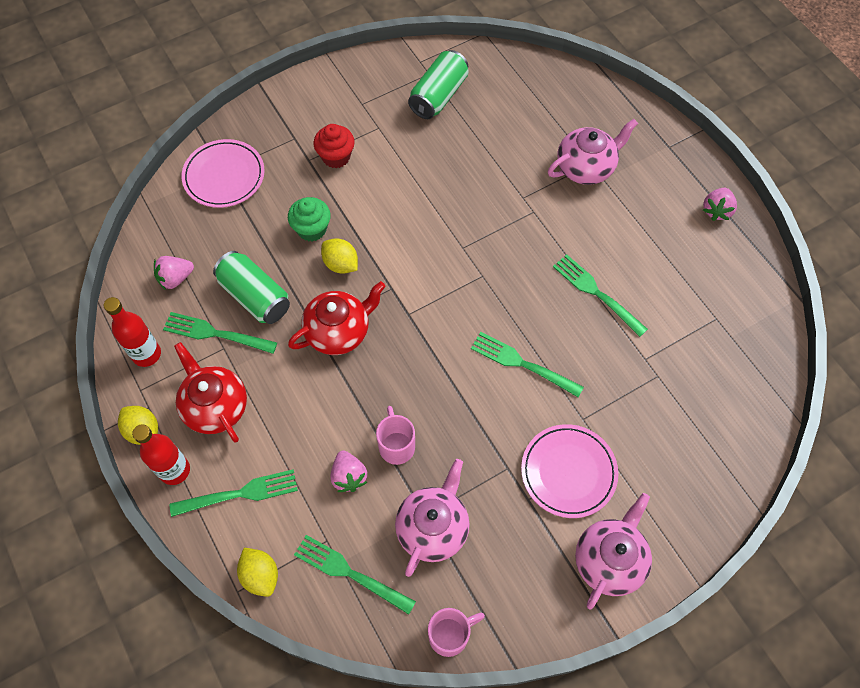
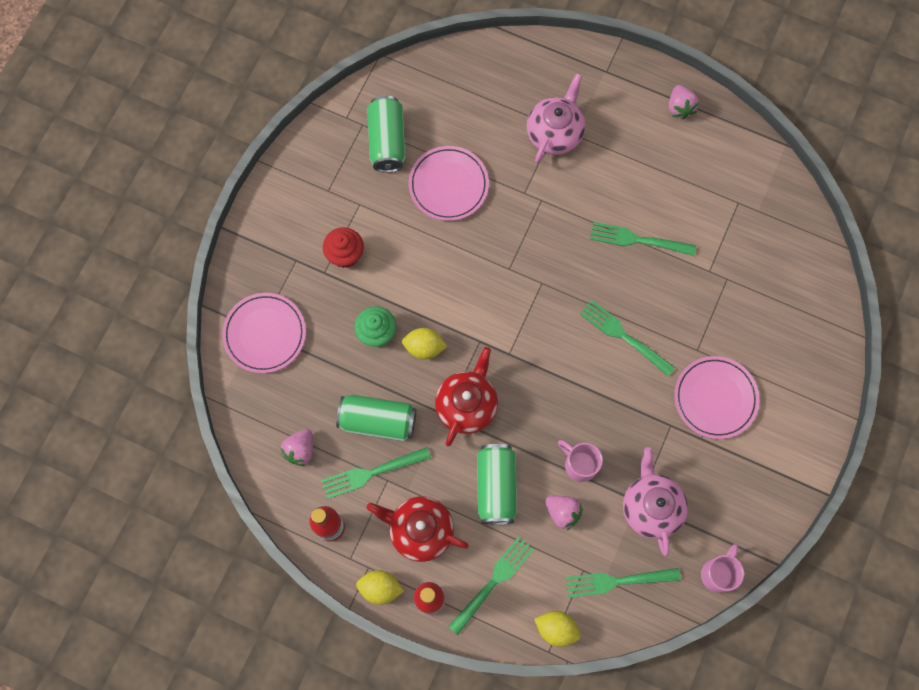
camera: 35 degrees left, 10 degrees up
green fork [471,332,584,397] -> green fork turned 45 degrees clockwise [580,300,675,376]
pink teapot [575,493,652,609] -> none
none -> pink plate [409,146,489,221]
none -> green can [477,444,517,525]

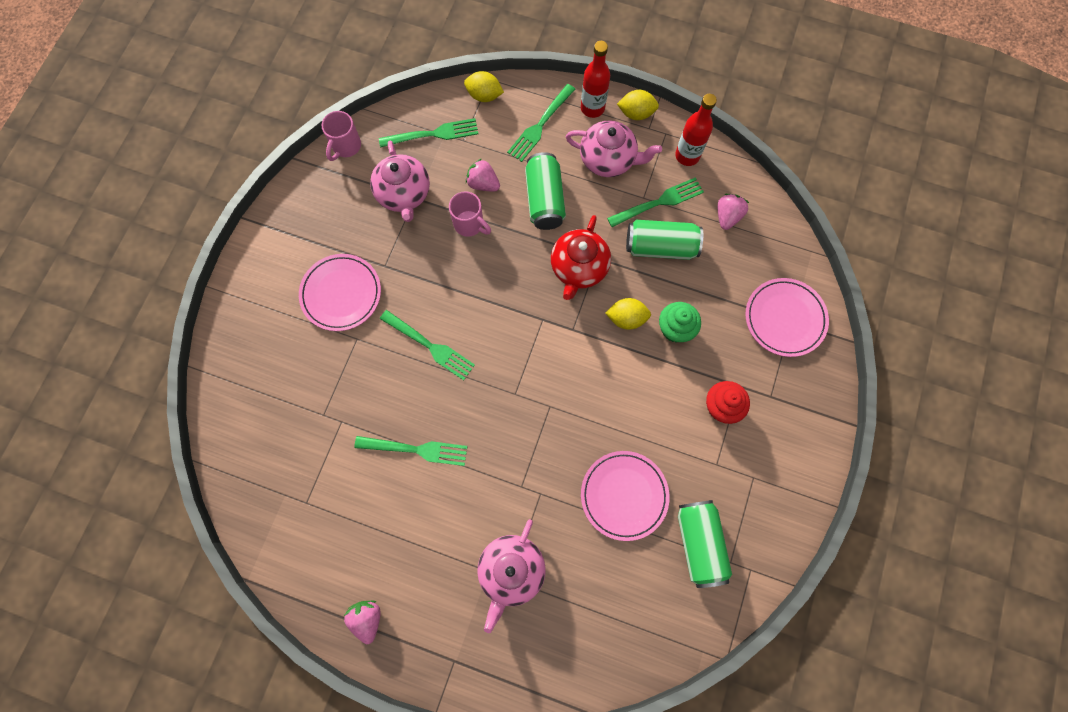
camera: 175 degrees right, 0 degrees up
red teapot [367,496,469,562] -> pink teapot [566,120,662,177]

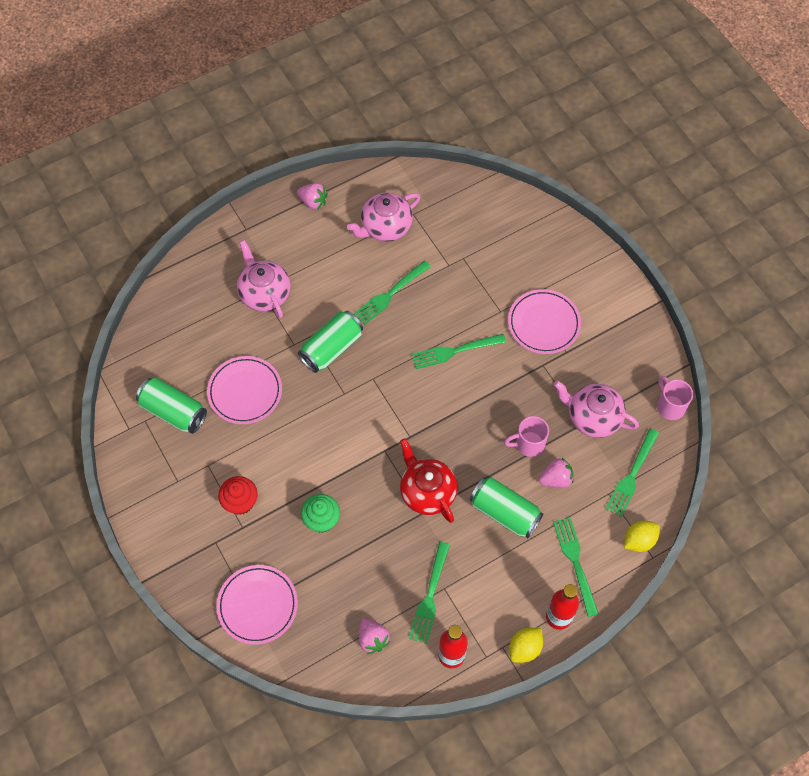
camera: 130 degrees right, 10 degrees down
pink teapot [566,120,662,177] -> pink teapot moved to [347,193,420,241]
yellow lemon [605,298,651,330] -> none
green can [626,220,703,260] -> green can moved to [298,311,363,373]

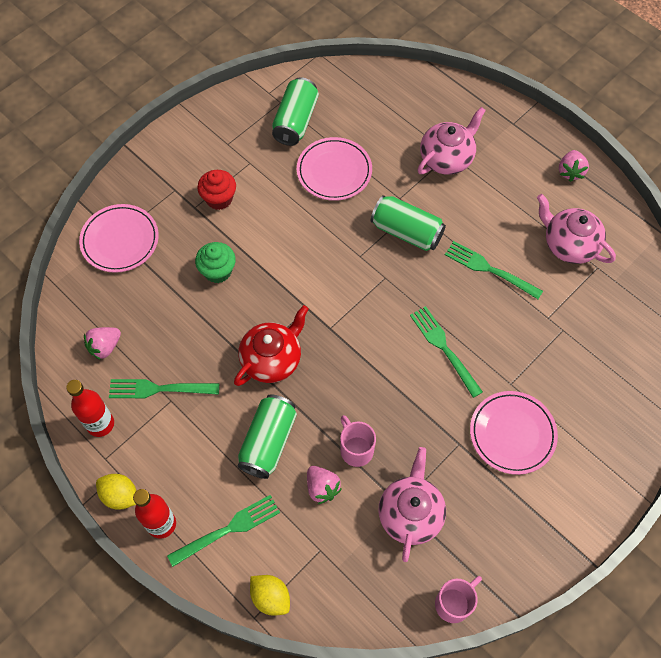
camera: 75 degrees right, 0 degrees up
green fork [606,429,659,517] -> none

